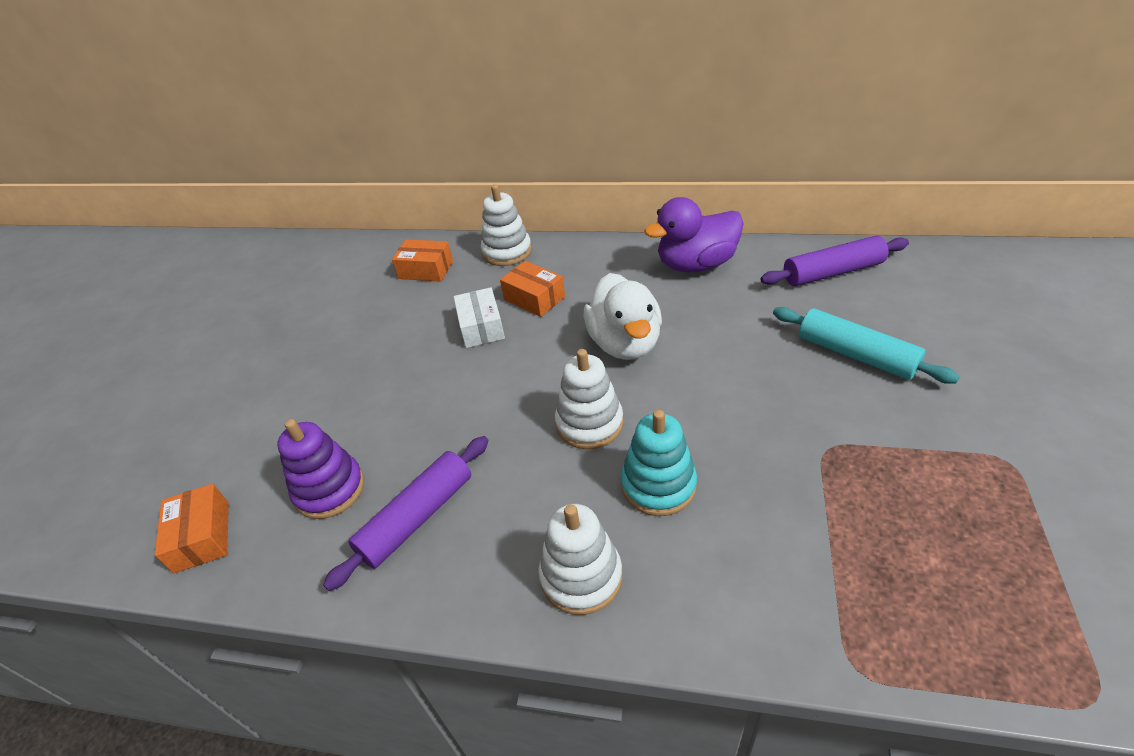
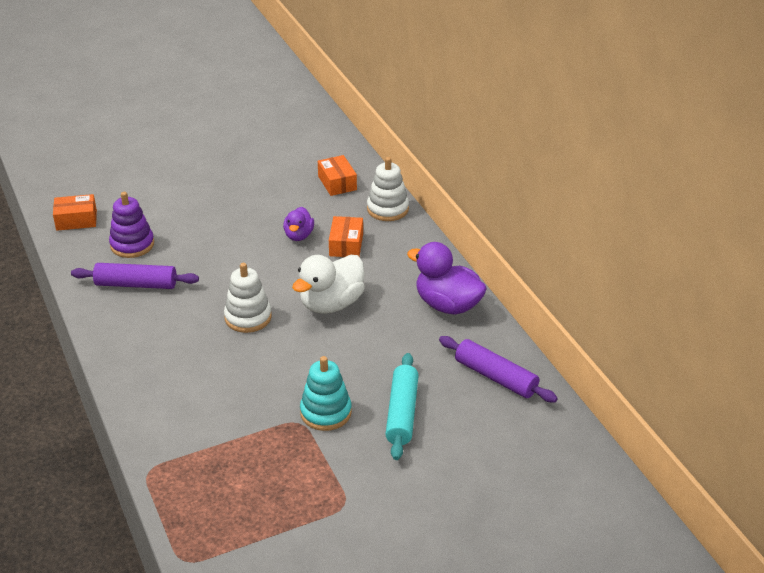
camera: 50 degrees right, 5 degrees down
orange box [155,484,229,573] -> orange box turned 45 degrees clockwise [53,194,97,231]
white box [454,287,505,348] -> purple duck [283,207,314,241]
white stacking toy [538,504,622,615] -> none
turquoise stacking toy [621,410,697,516] -> turquoise stacking toy moved to [300,356,352,431]

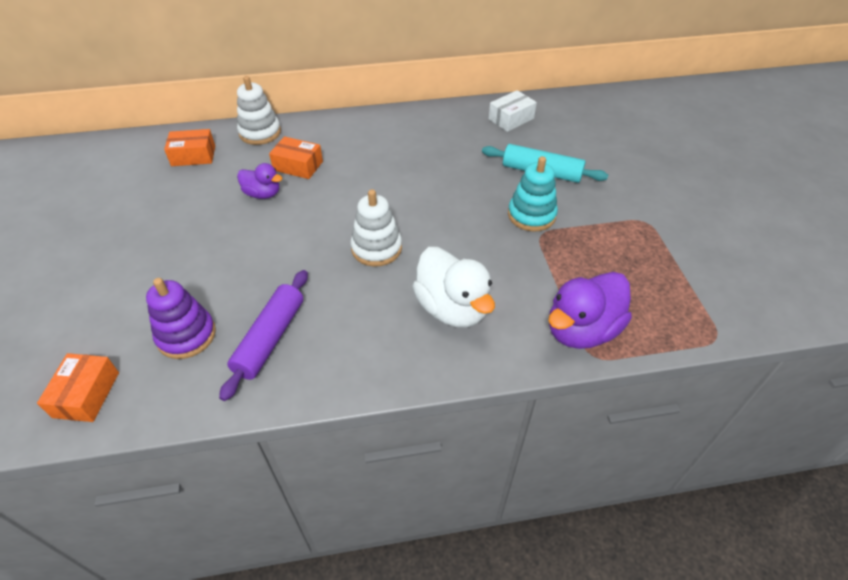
camera: 75 degrees left, 10 degrees up
white duck [292,255,365,314] -> white duck moved to [412,247,495,328]
purple duck [407,242,487,315] -> purple duck moved to [548,272,632,349]
purple rolling pin [439,336,558,402] -> white box [489,90,537,132]

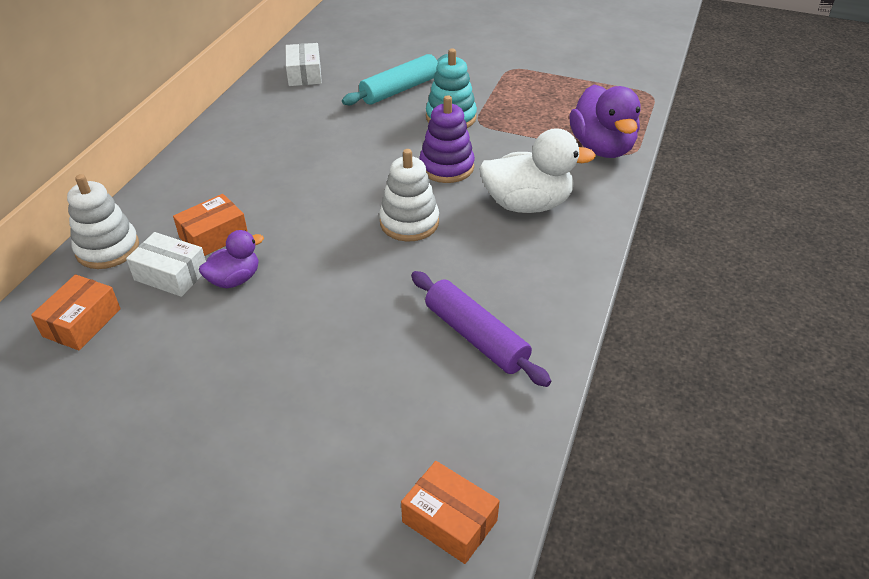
camera: 60 degrees left, 5 degrees down
purple stacking toy [146,278,216,359] -> purple stacking toy moved to [419,95,475,183]
none -> white box [126,232,206,297]

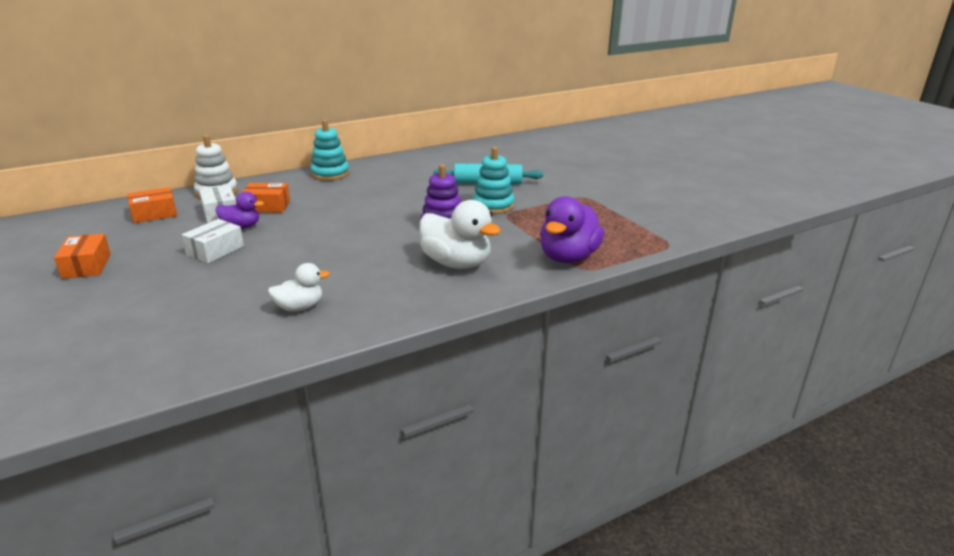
camera: 40 degrees right, 15 degrees down
white box [286,43,322,86] -> white box moved to [182,219,244,263]
white stacking toy [379,149,439,242] -> none
orange box [401,461,500,564] -> orange box moved to [54,233,111,279]
purple rolling pin [411,271,551,387] -> white duck [268,263,330,312]
none -> turquoise stacking toy [310,120,349,181]

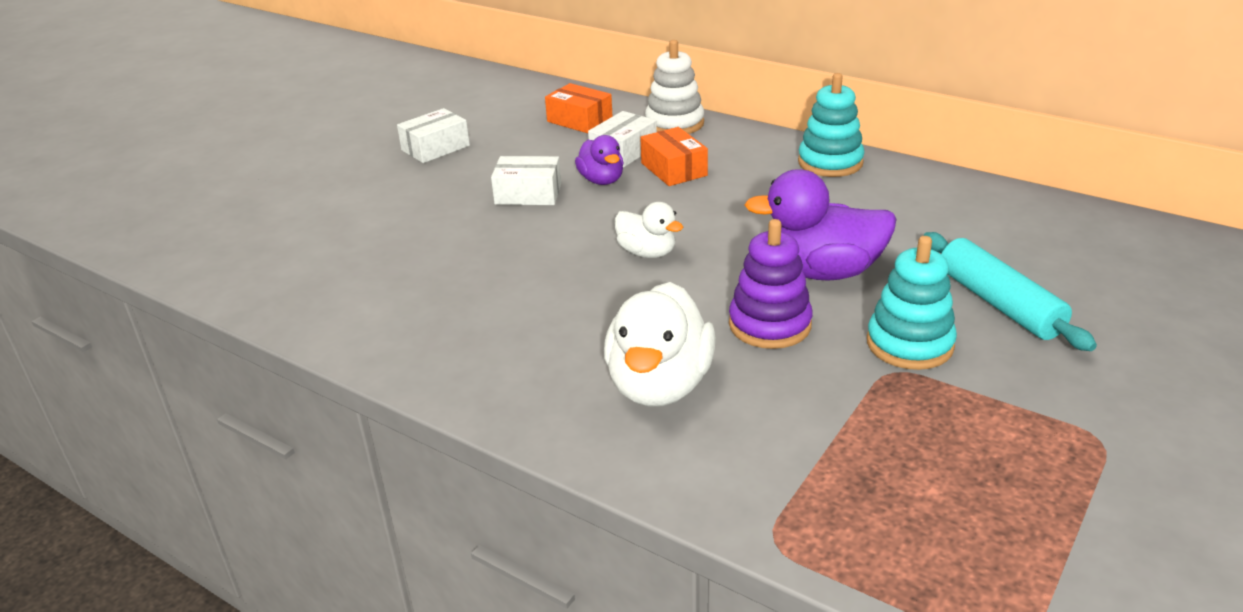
camera: 65 degrees right, 5 degrees up
orange box [54,233,111,279] -> white box [397,108,470,163]
white duck [268,263,330,312] -> white duck moved to [615,202,683,258]
purple duck [540,196,605,263] -> purple duck moved to [745,169,897,280]

